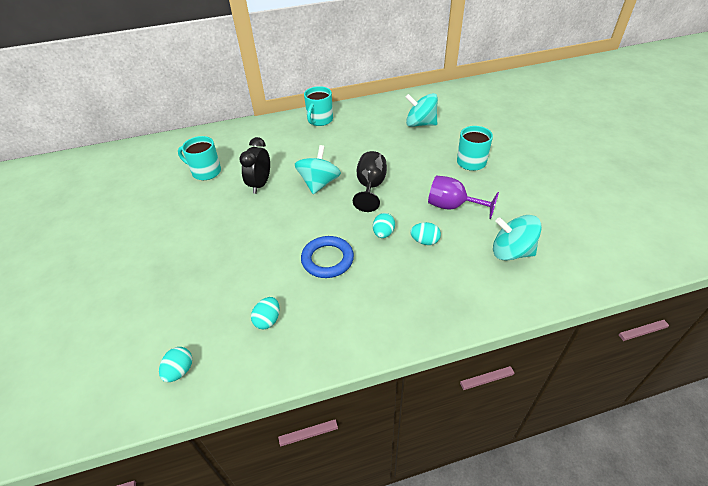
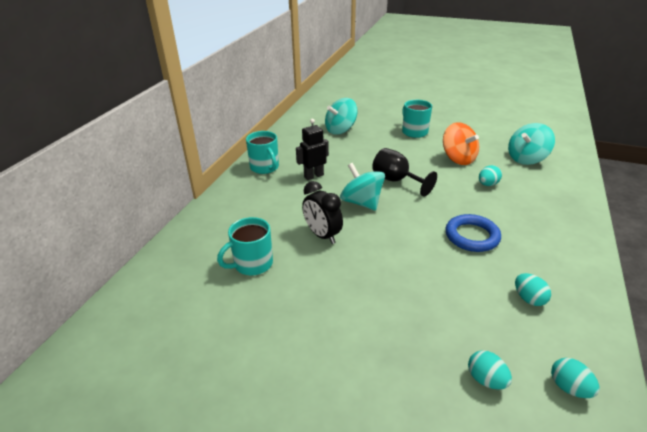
camera: 55 degrees left, 10 degrees down
turquoise egg [373,213,395,238] -> turquoise egg moved to [468,350,512,390]
purple goblet [428,175,499,219] -> orange spinning top [443,122,479,165]
none -> black robot [296,119,329,180]

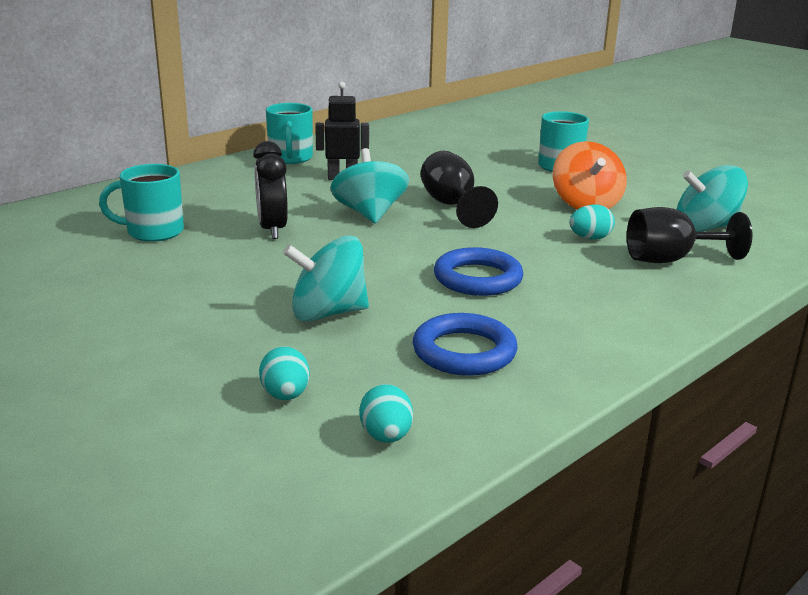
camera: 25 degrees right, 10 degrees down
turquoise spinning top [325,98,358,135] -> turquoise spinning top moved to [283,236,369,322]
turquoise egg [515,273,551,306] -> blue ring [413,313,518,376]
none -> black goblet [627,207,752,263]

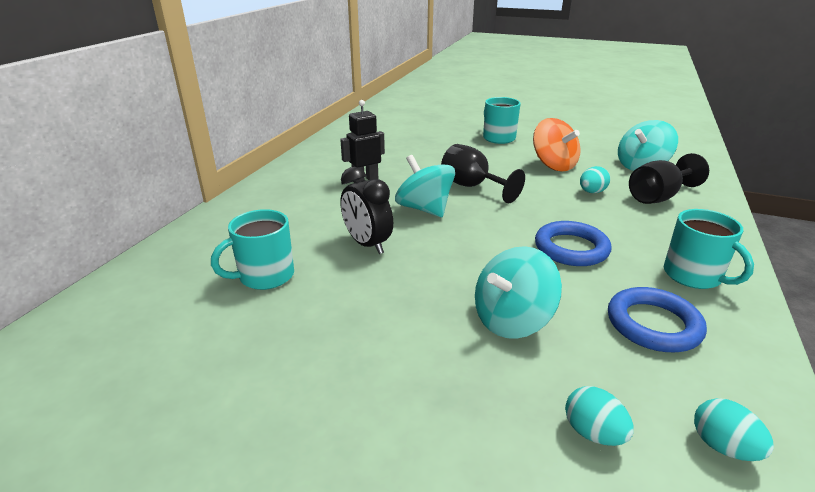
camera: 25 degrees left, 5 degrees up
turquoise mug [266,103,313,164] -> turquoise mug moved to [664,209,754,289]

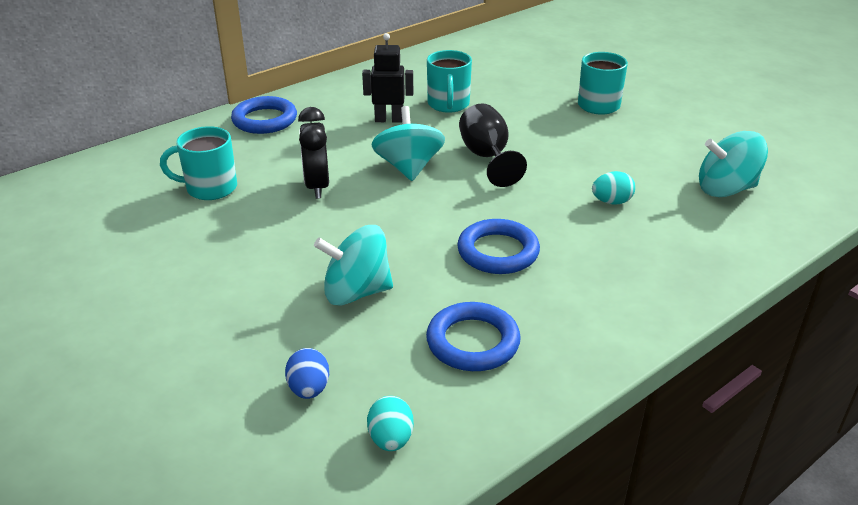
camera: 30 degrees right, 5 degrees up
orange spinning top [533,118,581,171] -> none
turquoise egg [565,386,634,446] -> blue egg [285,348,329,399]
black goblet [629,153,709,204] -> none
turquoise mug [664,209,754,289] -> turquoise mug moved to [427,50,472,113]
none -> blue ring [231,96,297,134]

